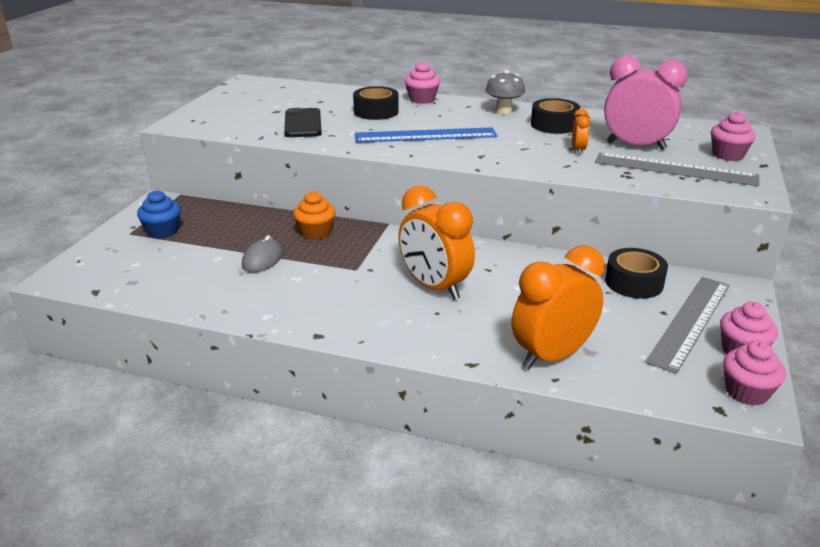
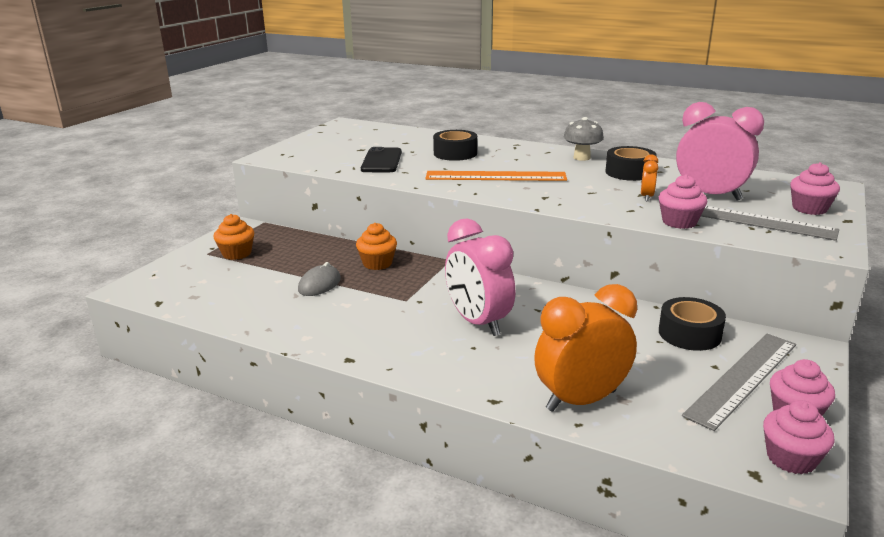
camera: 10 degrees right, 5 degrees down
blue cupcake [137,190,181,239] -> orange cupcake [214,214,254,260]
blue ruler [355,127,497,143] -> orange ruler [425,171,567,181]
orange clock [399,185,475,300] -> pink clock [445,218,515,336]
pink cupcake [405,61,440,104] -> pink cupcake moved to [659,174,707,229]

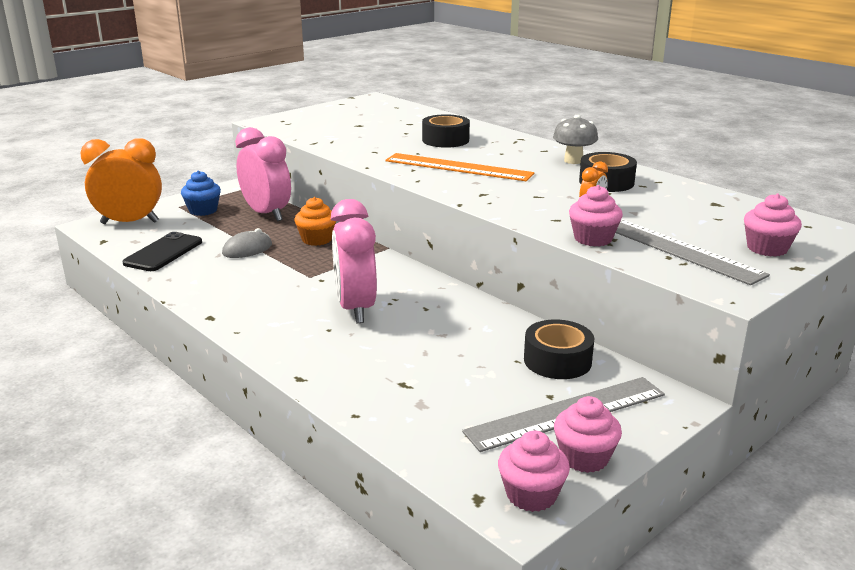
camera: 20 degrees right, 0 degrees up
orange cupcake [214,214,254,260] -> blue cupcake [181,171,221,216]
black phone [361,147,402,172] -> black phone moved to [122,232,202,271]
orange clock [534,284,637,412] -> orange clock moved to [80,138,162,224]
pink clock [676,102,764,201] -> pink clock moved to [235,127,291,222]

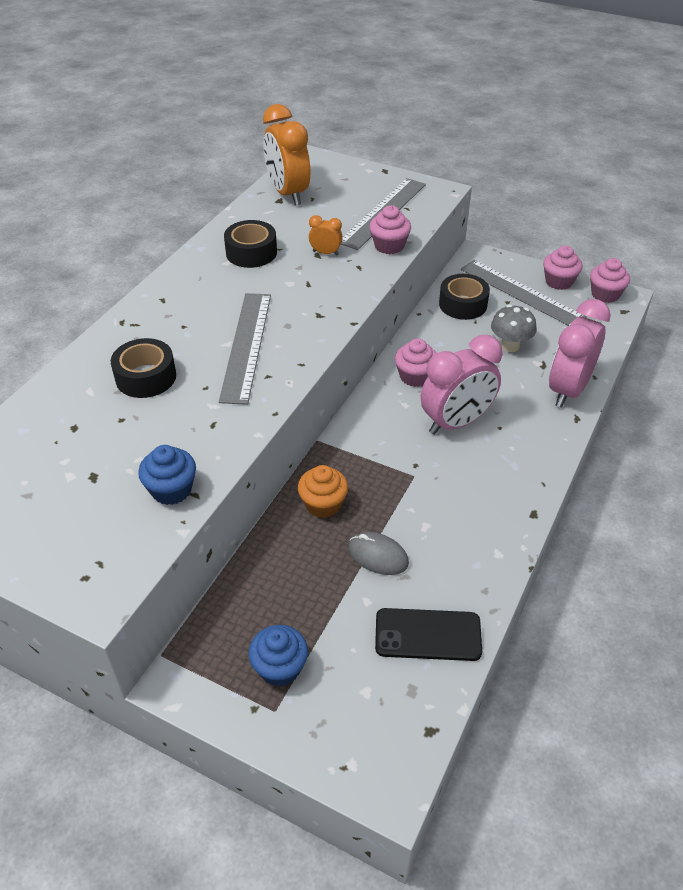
camera: 110 degrees left, 20 degrees up
orange clock [80,138,162,224] -> orange clock moved to [263,104,310,205]
pink clock [235,127,291,222] -> pink clock moved to [549,299,611,408]
orange ruler [385,153,535,181] -> grey ruler [219,293,271,405]
grey mushroom [553,115,598,164] -> grey mushroom moved to [491,305,537,352]
pink cupcake [744,193,802,257] -> pink cupcake moved to [395,339,436,387]
none -> blue cupcake [138,445,196,505]

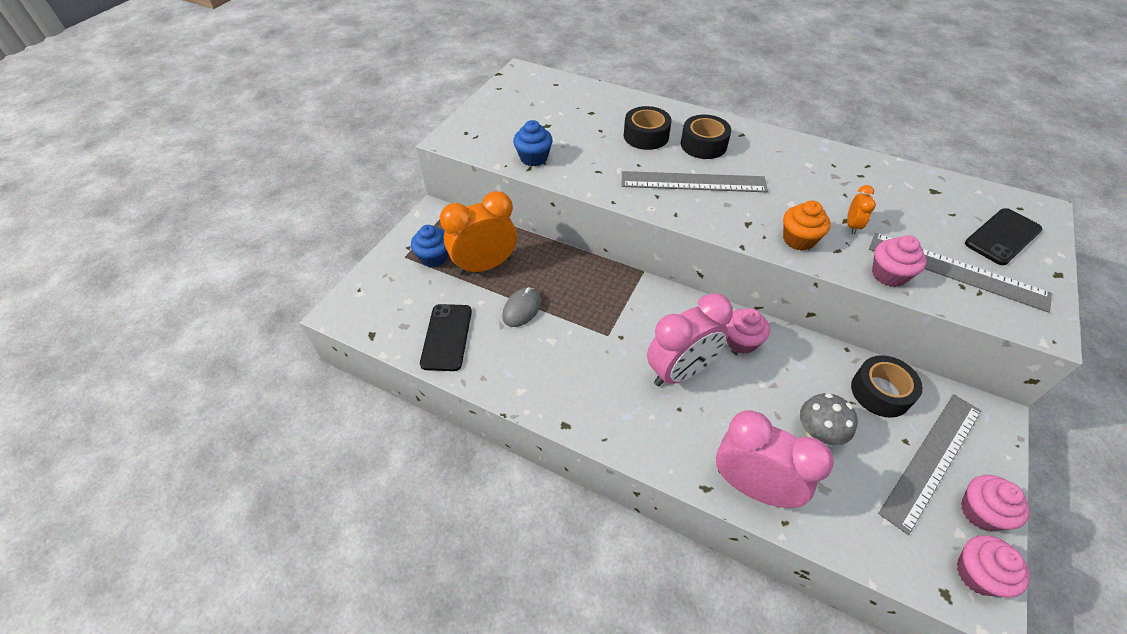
camera: 90 degrees right, 5 degrees up
black tape [224,220,277,268] -> black tape moved to [681,115,731,159]
orange clock [263,104,310,205] -> orange clock moved to [440,191,517,275]
orange cupcake [298,465,348,518] -> orange cupcake moved to [783,200,831,251]
pink clock [421,335,503,435] -> pink clock turned 90 degrees counterclockwise [647,293,733,386]
none -> black phone [965,208,1042,265]

